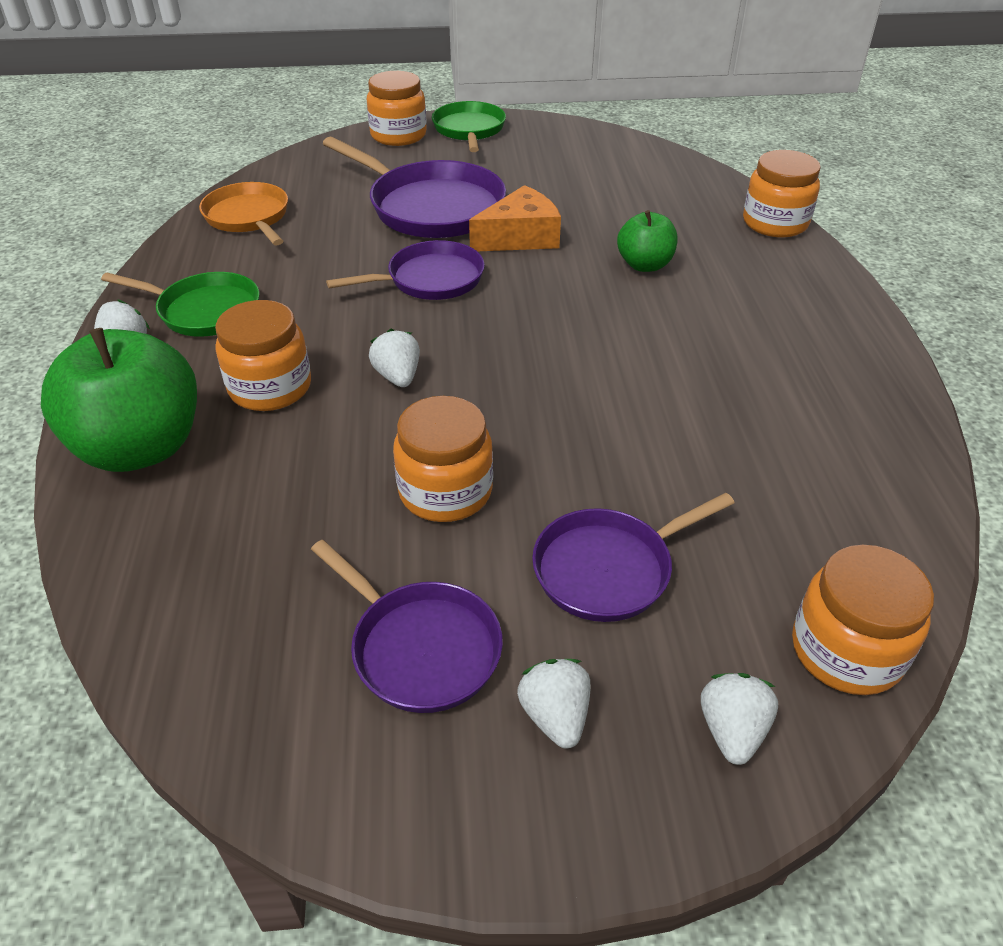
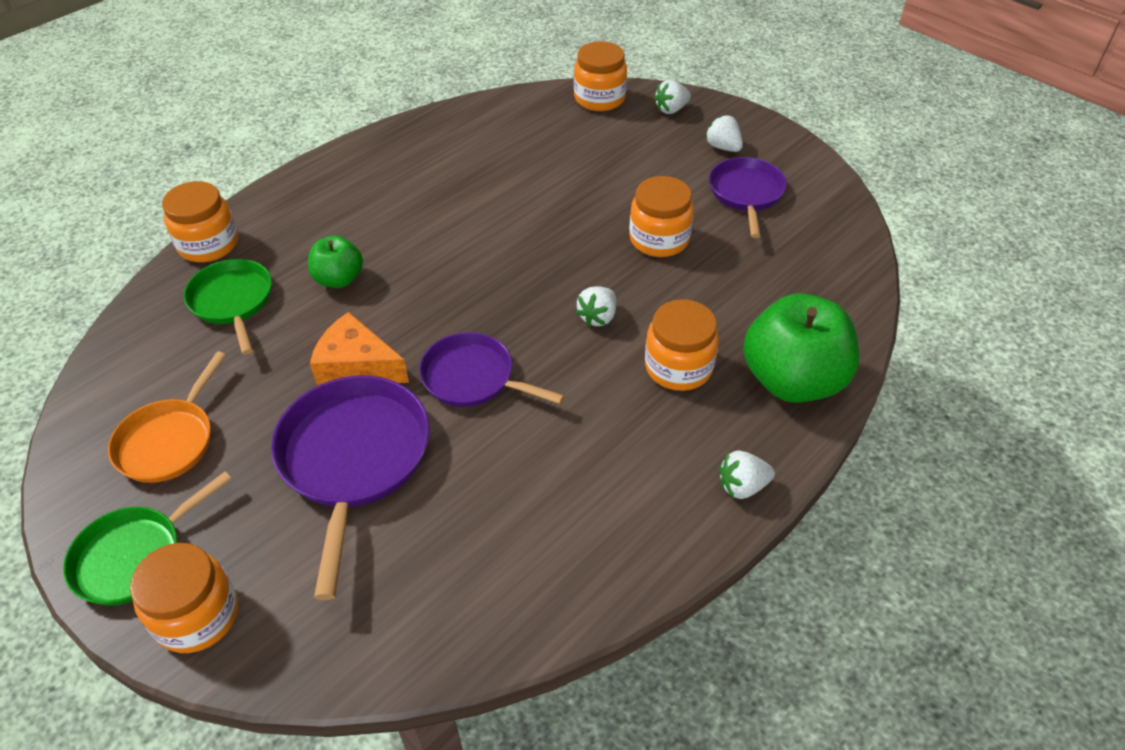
camera: 130 degrees left, 5 degrees up
green pan [101,272,260,337] -> green pan moved to [184,259,272,355]
orange pan [199,182,288,245] -> orange pan moved to [108,351,226,483]
white strawberry [517,659,590,749] -> white strawberry turned 105 degrees clockwise [705,115,743,152]
purple pan [532,493,734,622] -> none

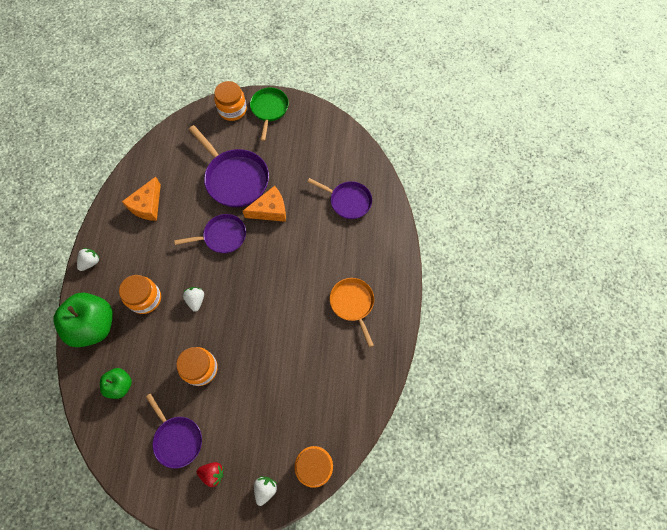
camera: 140 degrees right, 20 degrees up
orange pan [108,351,226,483] -> orange pan moved to [330,278,374,347]
orange jar [162,181,238,262] -> none
green pan [184,259,272,355] -> purple pan [307,178,372,219]
green apple [308,235,363,288] -> green apple moved to [100,368,132,399]
white strawberry [705,115,743,152] -> red strawberry [197,462,224,487]
none -> orange cheese [122,177,161,221]

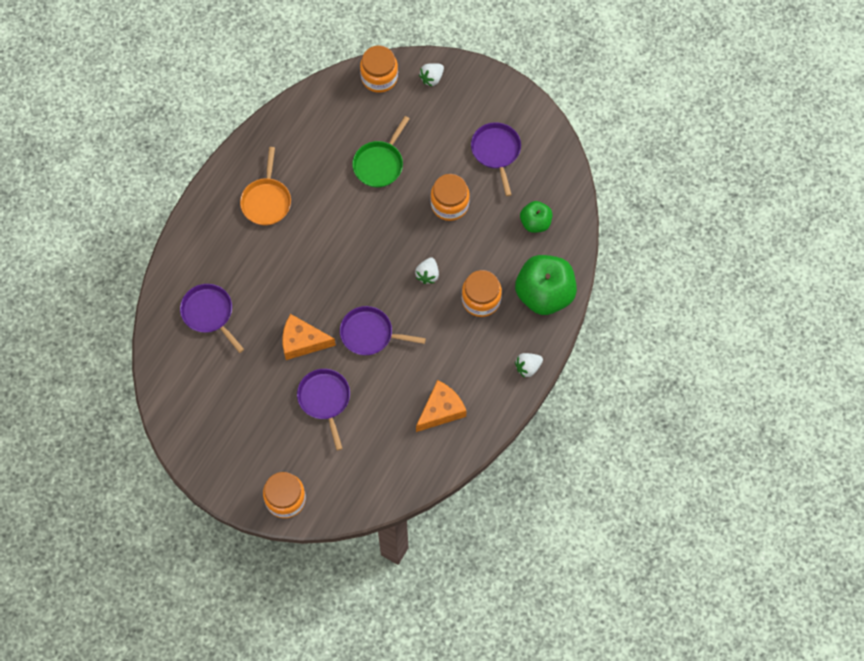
camera: 155 degrees left, 0 degrees up
purple pan [188,125,269,207] -> purple pan [297,369,350,451], size x0.64
red strawberry [197,462,224,487] -> none
green pan [250,88,289,141] -> green pan moved to [352,116,409,188]

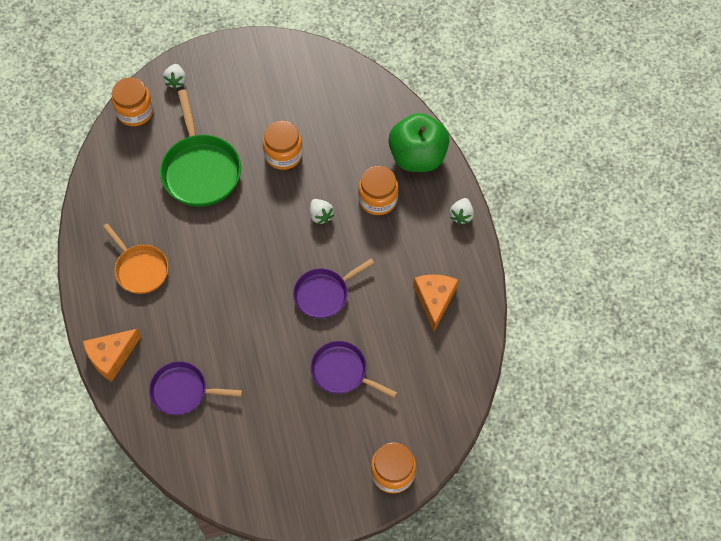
camera: 45 degrees left, 5 degrees down
orange cheese [282,314,336,360] -> orange cheese moved to [83,329,141,382]
green pan [352,116,409,188] -> green pan [160,90,241,207], size x1.57
purple pan [471,122,521,196] -> none
green apple [520,201,552,233] -> none

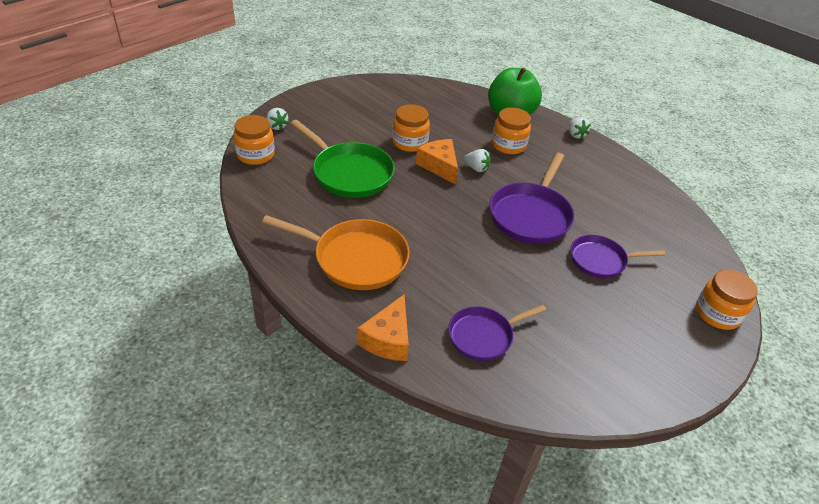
camera: 35 degrees left, 20 degrees down
orange pan [103,223,168,294] -> orange pan [262,215,410,290], size x1.57
purple pan [293,259,374,319] -> purple pan [489,153,574,244], size x1.57
orange cheese [413,274,458,331] -> orange cheese moved to [416,139,458,185]

